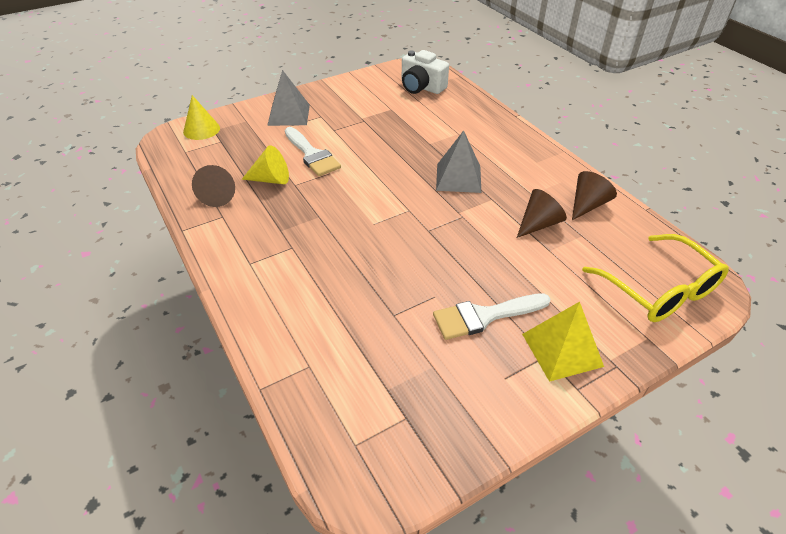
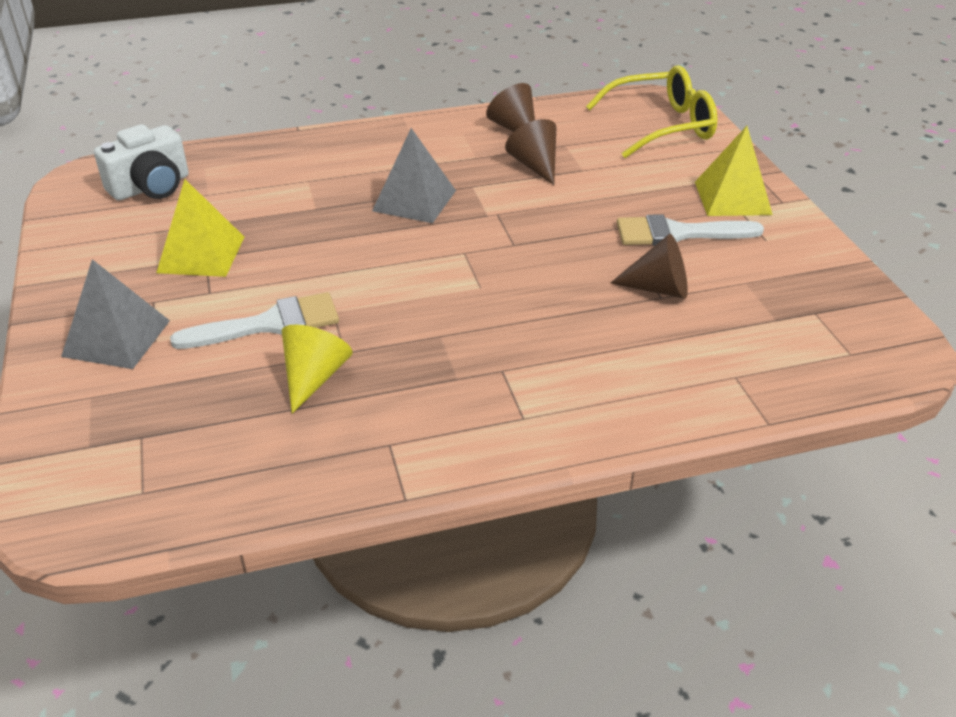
camera: 75 degrees left, 5 degrees down
yellow cone [183,95,220,140] -> none
brown cone [192,165,235,207] -> brown cone moved to [611,234,688,299]
white brush [433,293,550,340] -> white brush turned 90 degrees clockwise [617,214,764,246]
none -> yellow pyramid [156,179,244,277]

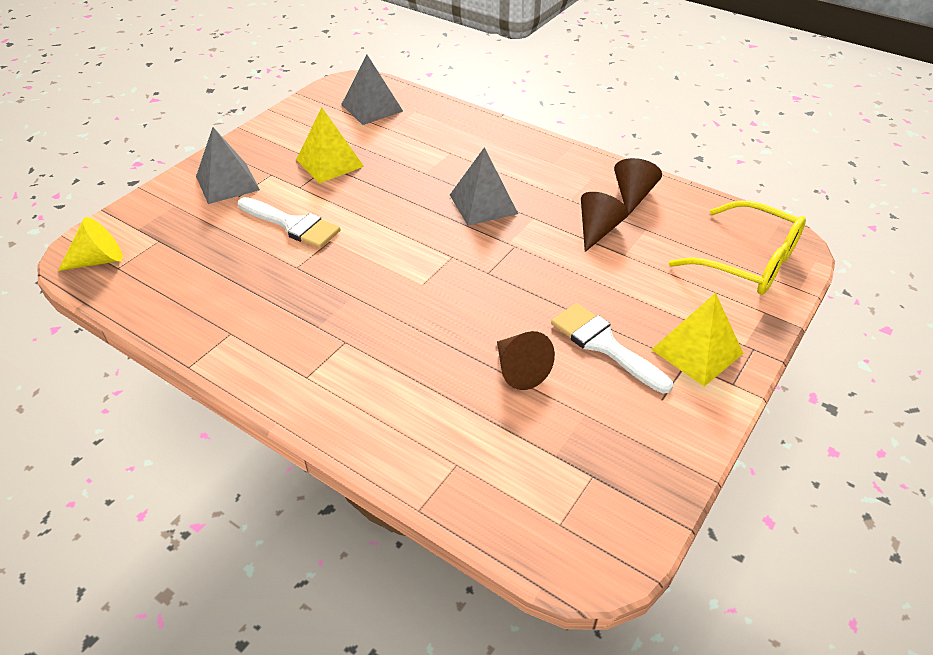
camera: 50 degrees right, 5 degrees up
white camera [94,124,189,201] -> grey pyramid [341,55,403,125]
yellow cone [282,325,353,414] -> yellow cone moved to [58,217,123,271]

